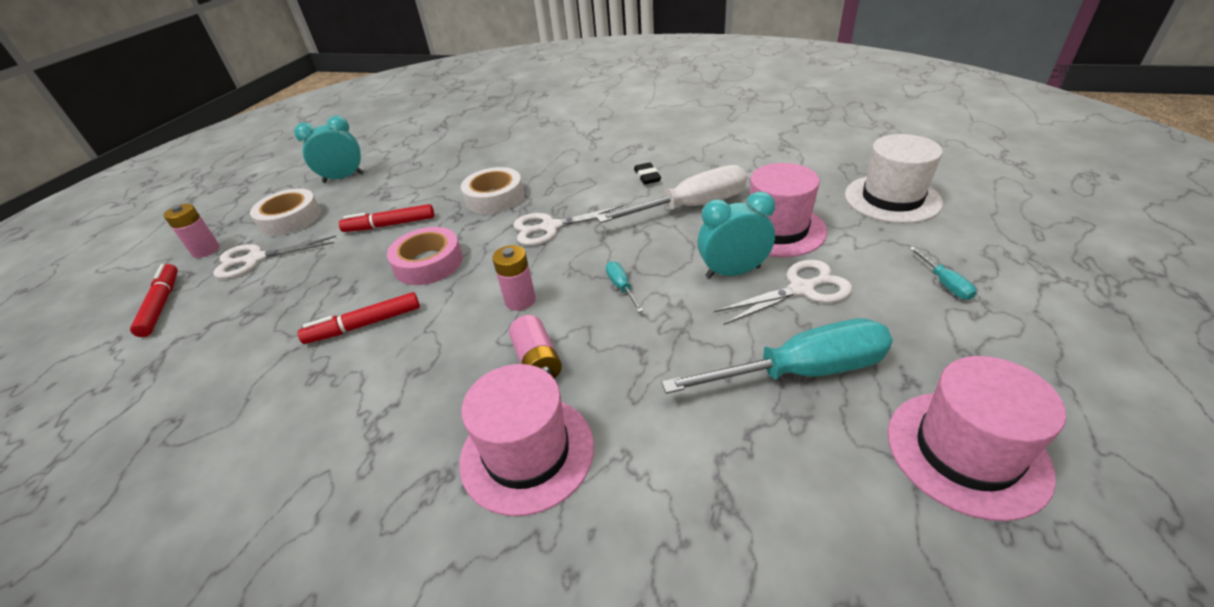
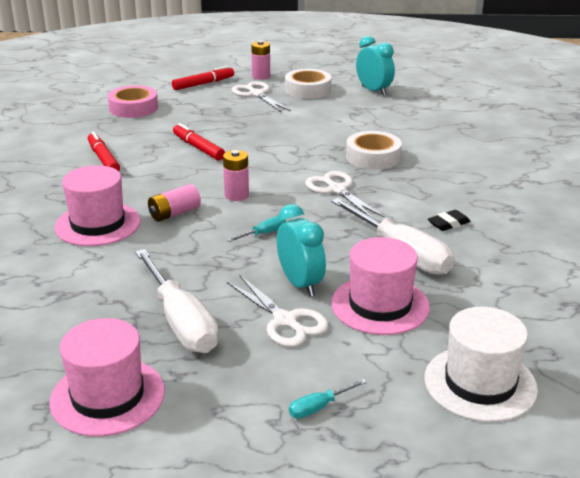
camera: 70 degrees right, 10 degrees down
red marker [339,204,434,232] -> red marker moved to [88,132,120,171]
pink tape [387,227,463,285] -> pink tape moved to [108,85,158,118]
turquoise screwdriver [661,318,893,394] -> white screwdriver [135,249,219,353]

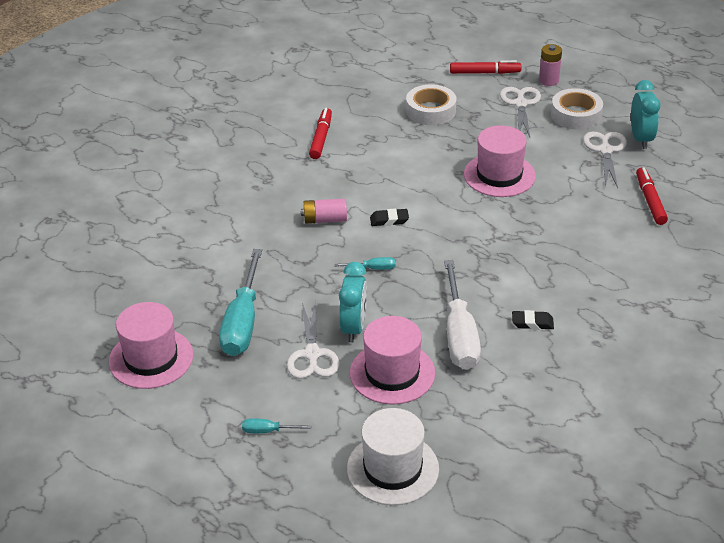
camera: 35 degrees right, 10 degrees up
pink hat [54,165,141,246] -> pink hat moved to [464,125,536,197]
pink tape [108,85,158,118] -> none
white screwdriver [135,249,219,353] -> turquoise screwdriver [219,249,262,356]
red marker [173,123,225,160] -> red marker moved to [636,167,668,225]
pink battery [223,150,249,201] -> black eraser [370,209,409,226]
white scissors [305,171,385,218] -> white scissors moved to [583,132,627,188]
white tape [346,131,402,170] -> white tape moved to [406,84,456,125]

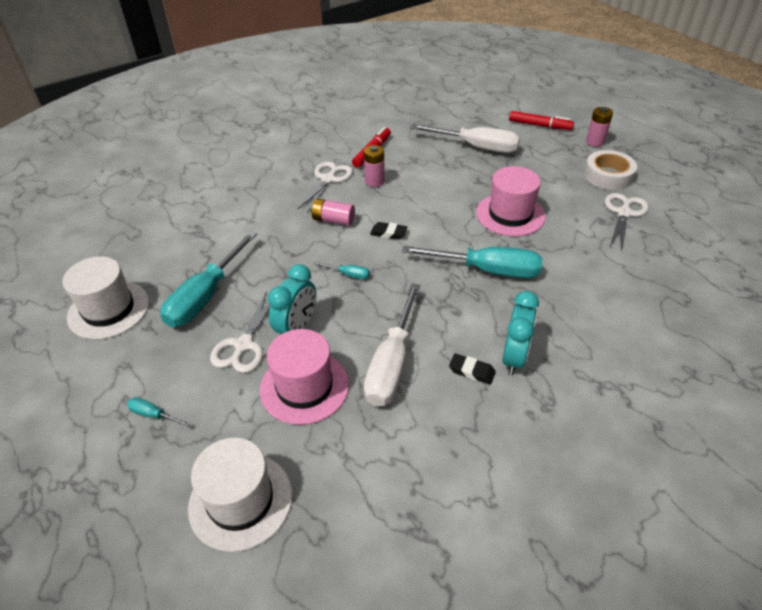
camera: 20 degrees right, 5 degrees up
pink hat [109,302,193,389] -> white hat [62,256,149,340]
white tape [406,84,456,125] -> white screwdriver [410,124,520,153]
white scissors [500,87,541,137] -> white scissors moved to [297,162,353,212]
turquoise clock [631,80,660,149] -> turquoise clock moved to [502,291,539,375]
red marker [636,167,668,225] -> none
none -> pink battery [364,145,385,187]
none -> turquoise screwdriver [402,246,543,278]

